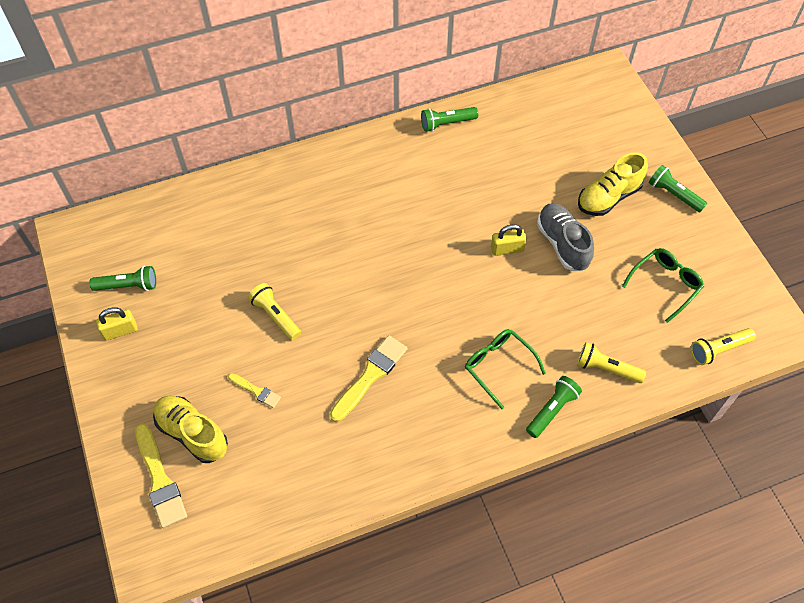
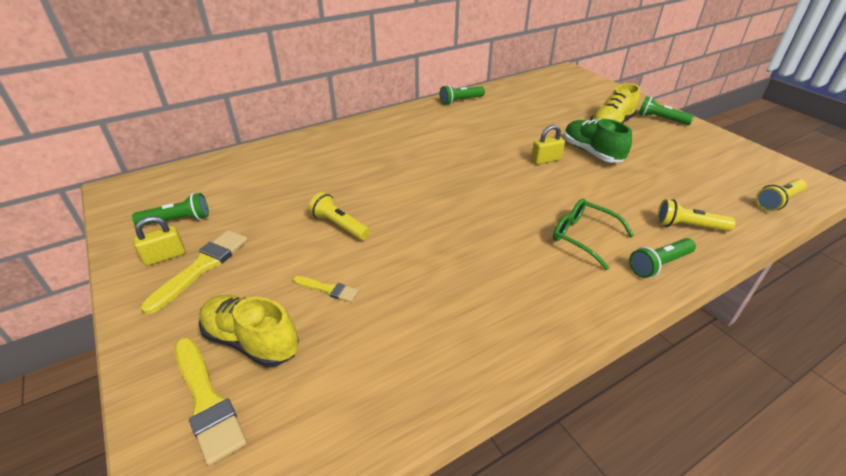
camera: 10 degrees left, 20 degrees down
yellow brush [330,335,407,422] -> yellow brush moved to [141,230,248,315]
green flashlight [526,376,582,438] -> green flashlight turned 150 degrees counterclockwise [629,238,696,278]
grey shoe [537,203,594,271] -> green shoe [564,119,632,163]
green glasses [622,248,704,323] -> none

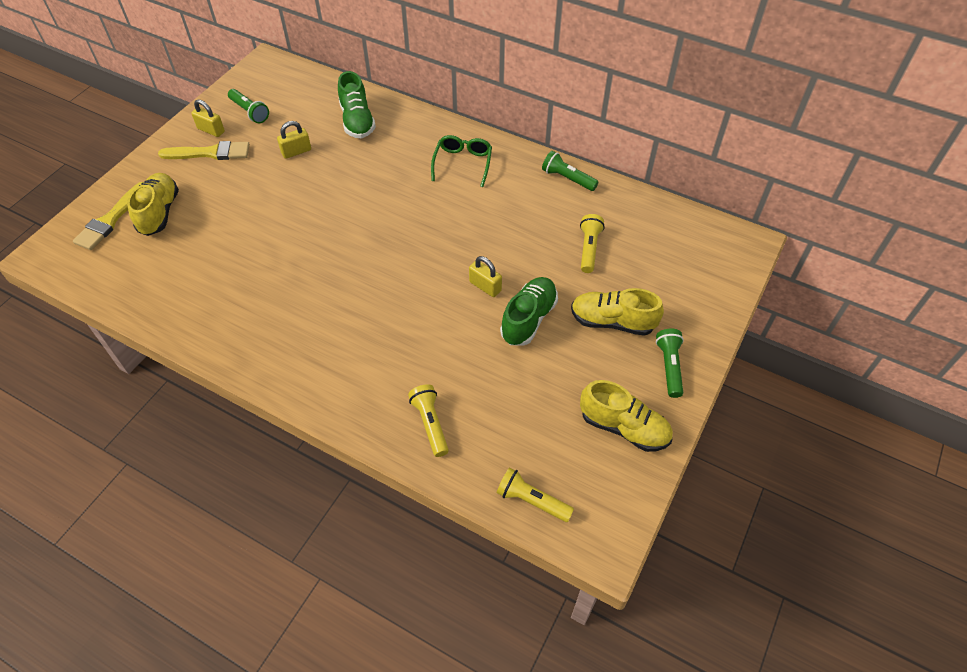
camera: 60 degrees right, 15 degrees up
yellow brush [293,276,358,302] -> none
yellow flashlight [309,192,370,240] -> yellow flashlight moved to [580,214,605,273]
green glasses [553,199,634,270] -> green glasses moved to [431,135,492,187]
green flashlight [629,238,696,278] -> none
none -> yellow padlock [277,121,311,159]
none -> green shoe [338,71,376,138]
none -> yellow shoe [580,380,673,452]

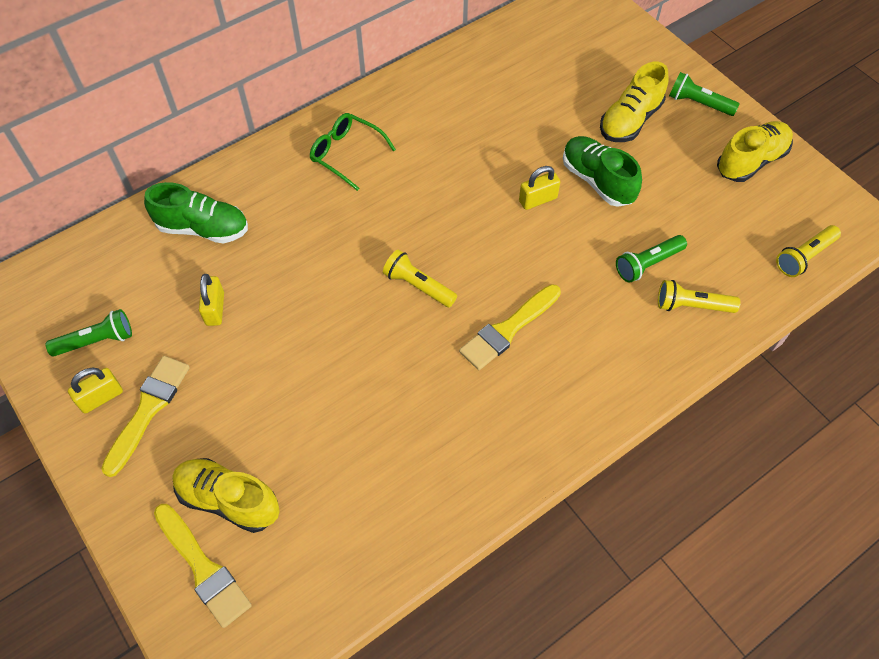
camera: 65 degrees left, 5 degrees up
green flashlight [542,151,598,191] -> green flashlight moved to [616,235,687,283]
yellow flashlight [580,214,605,273] -> yellow flashlight moved to [383,250,457,307]
none -> yellow brush [459,284,561,370]

